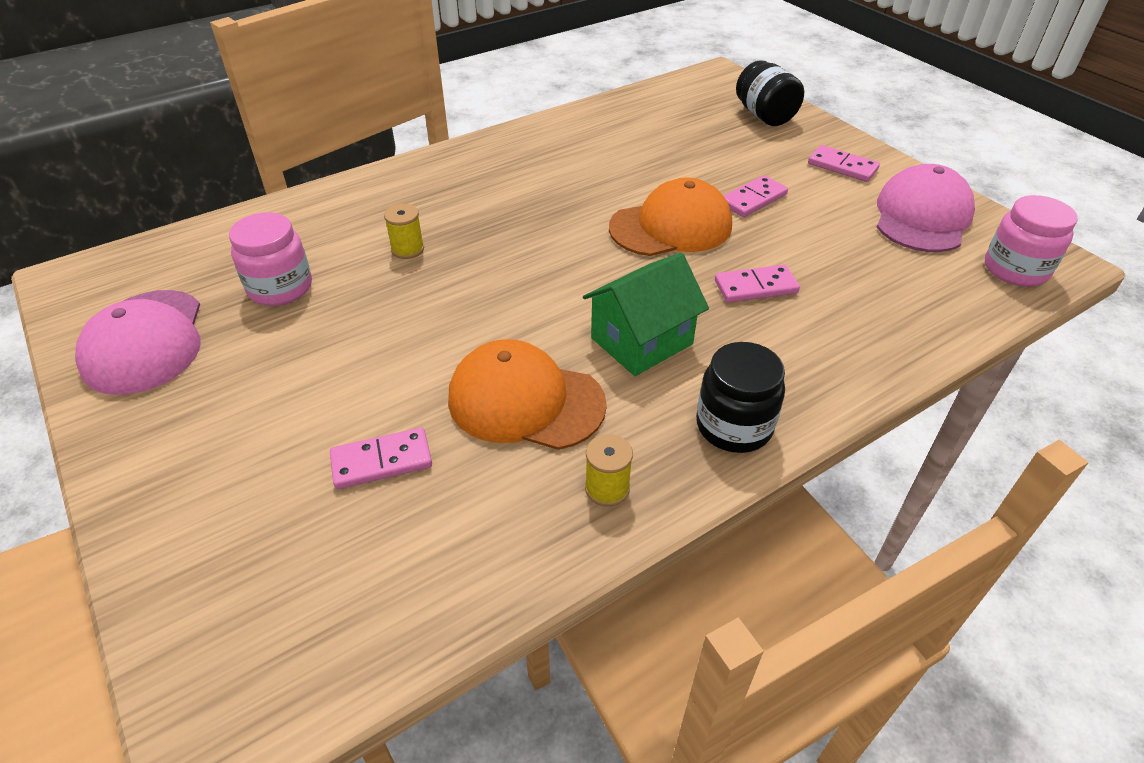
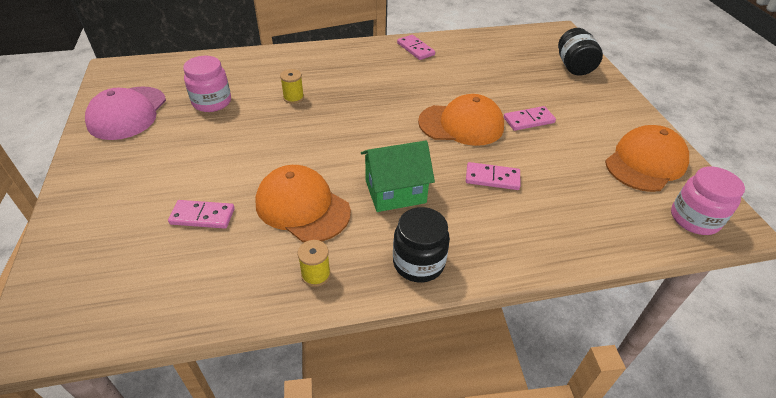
camera: 20 degrees right, 0 degrees up
pink domino [808,145,880,182] -> pink domino moved to [397,35,435,60]
pink cap [877,164,975,252] -> orange cap [605,125,689,192]

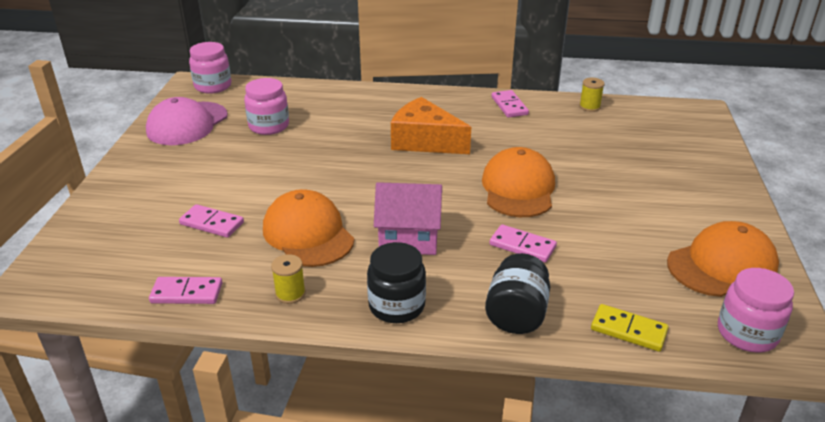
camera: 20 degrees right, 10 degrees down
yellow spool [280,69,304,104] -> yellow spool moved to [579,78,605,112]
green house [361,140,435,212] -> pink house [374,182,442,255]
orange cap [418,94,504,146] -> orange cap turned 105 degrees counterclockwise [482,147,555,217]
pink domino [504,106,556,131] -> pink domino moved to [149,277,223,304]
black jar [558,28,603,75] -> black jar moved to [485,253,550,334]
none -> pink jar [189,42,231,94]
none -> orange cheese [391,97,471,154]
none -> yellow domino [591,304,669,352]

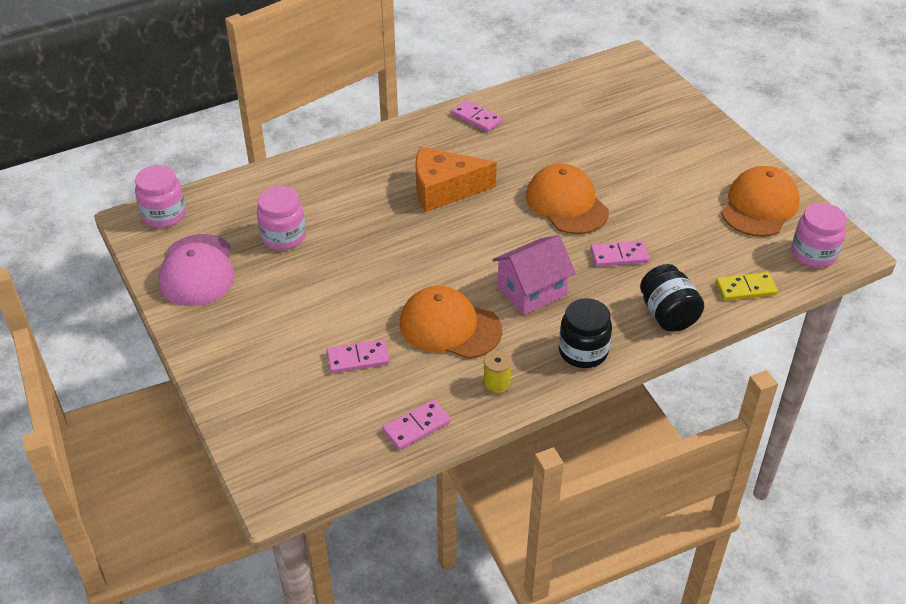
camera: 35 degrees left, 10 degrees up
yellow spool [579,78,605,112] -> none

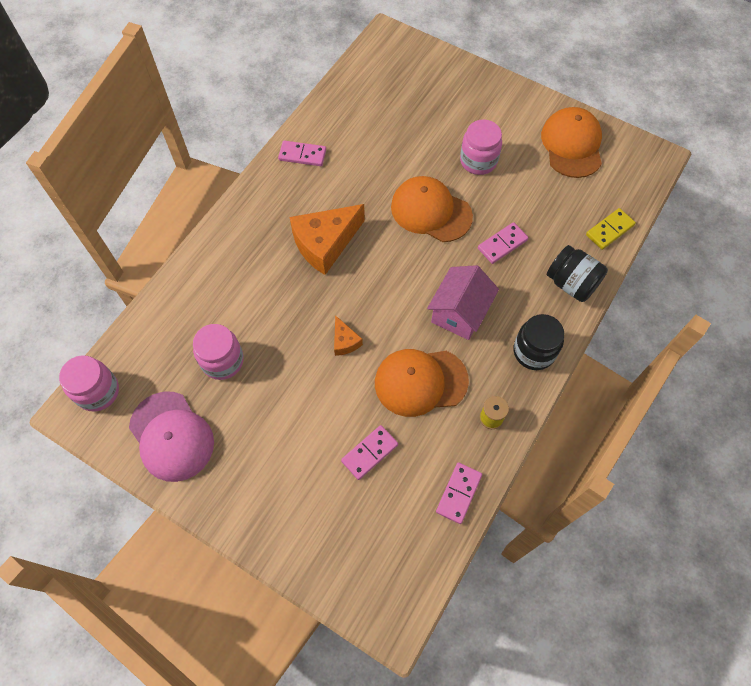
camera: 30 degrees left, 20 degrees up
pink jar [792,203,847,268] -> pink jar moved to [460,120,502,175]
none -> orange cheese [334,315,363,356]

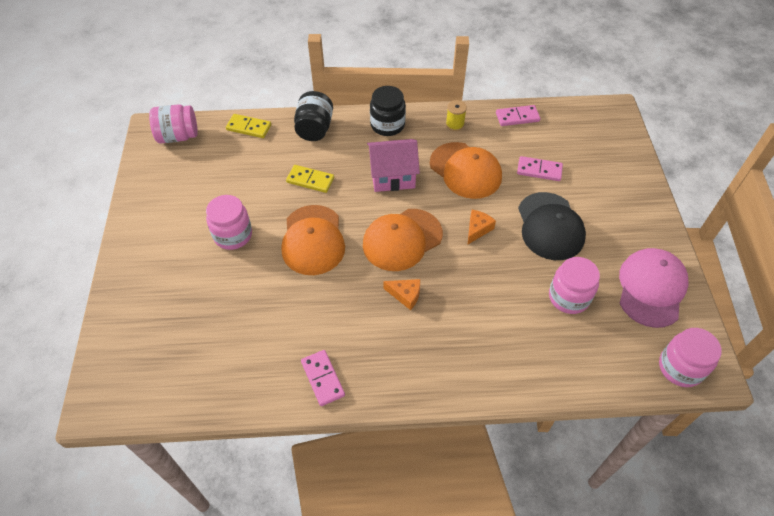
camera: 125 degrees left, 10 degrees down
orange cheese [290,204,365,275] -> orange cheese [383,279,420,310], size x0.47
pink domino [478,222,528,264] -> yellow domino [286,165,334,193]
orange cap [541,107,602,178] -> orange cap moved to [363,209,443,271]
none -> pink jar [149,104,198,143]
none -> black cap [518,192,586,260]

